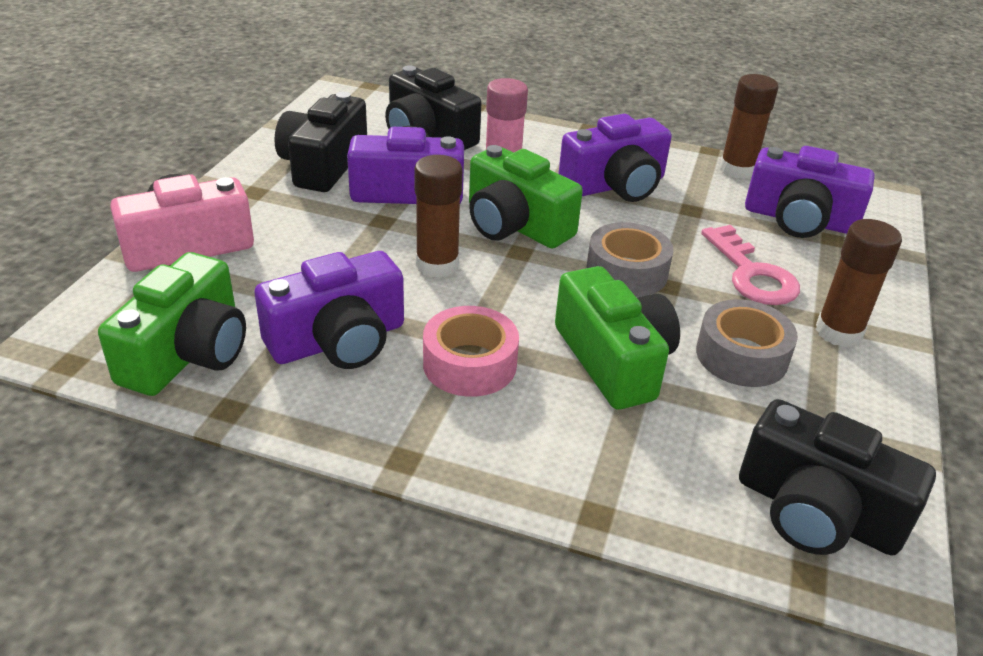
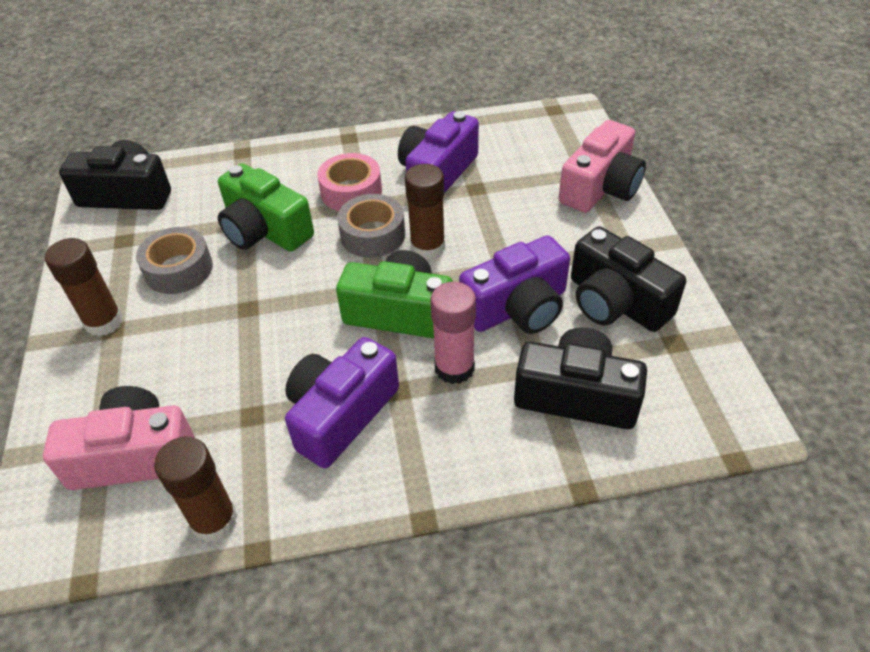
camera: 155 degrees right, 10 degrees up
green camera [98,252,246,396] -> none
black camera [274,92,367,192] -> black camera turned 150 degrees clockwise [571,226,686,332]
grey tape [586,222,673,297] -> grey tape moved to [337,194,405,258]
pink key [701,225,800,305] -> none
purple camera [745,146,874,238] -> pink camera [43,386,195,490]

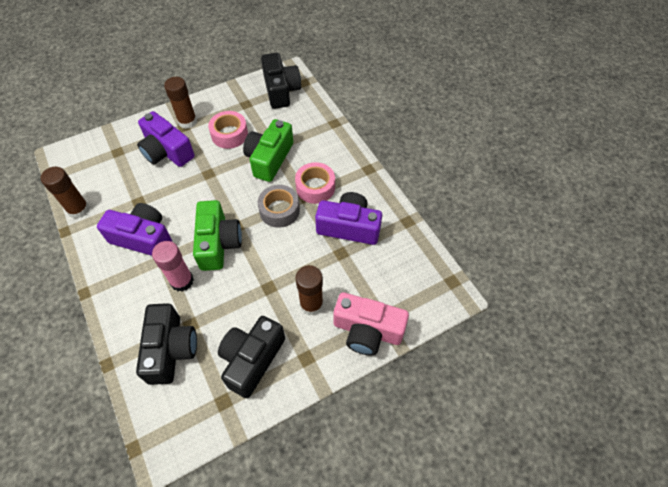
camera: 70 degrees right, 10 degrees up
pink camera [43,386,195,490] -> none
grey tape [136,227,213,294] -> pink tape [208,111,248,149]
brown glue stick [405,164,445,260] -> brown glue stick moved to [296,265,323,316]
purple camera [459,235,570,334] -> purple camera moved to [137,111,195,167]

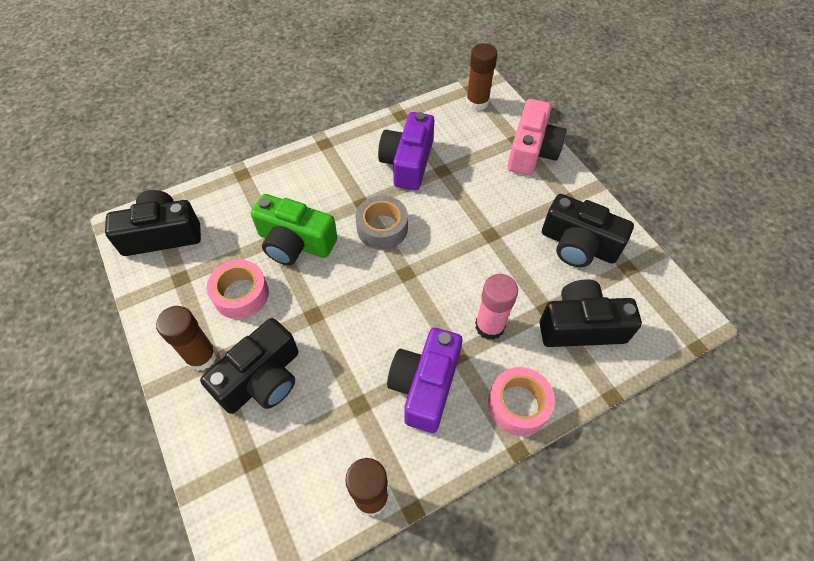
camera: 90 degrees left, 0 degrees up
purple camera [137,111,195,167] -> black camera [200,318,299,414]
green camera [193,200,242,271] -> none
pink tape [295,162,335,204] -> pink tape moved to [488,367,555,436]
brown glue stick [296,265,323,316] -> brown glue stick moved to [466,43,497,111]

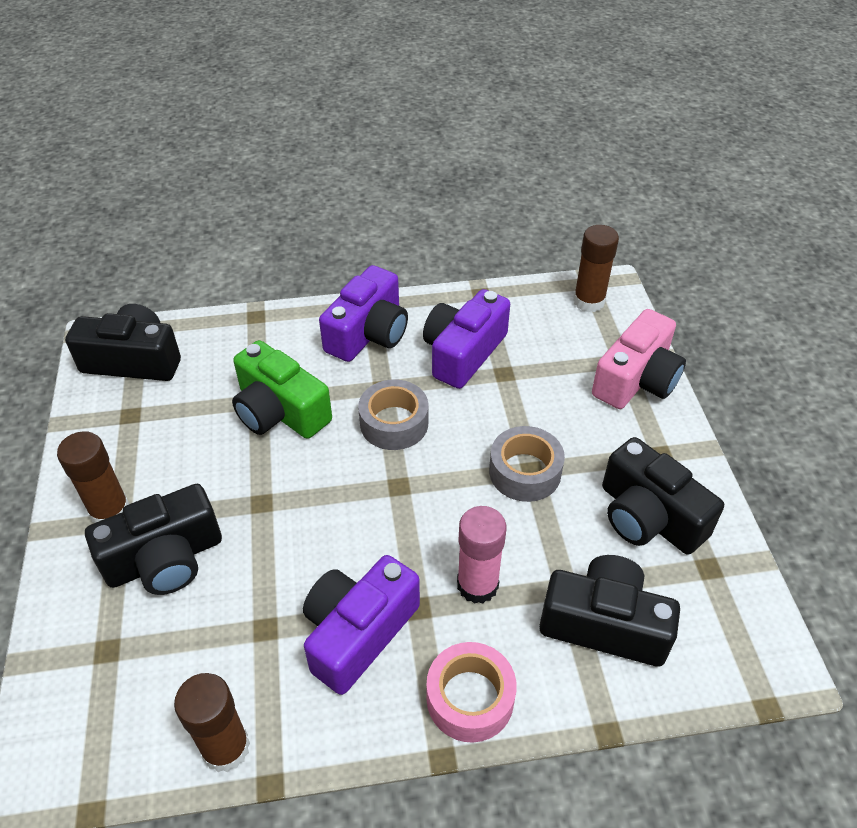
camera: 20 degrees right, 10 degrees down
pink tape [207,260,269,319] -> none
none -> purple camera [319,265,408,362]
none -> grey tape [489,426,565,502]

